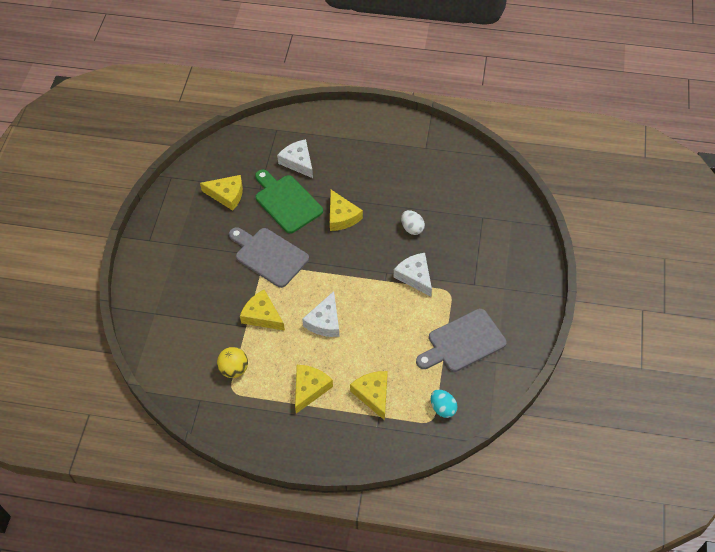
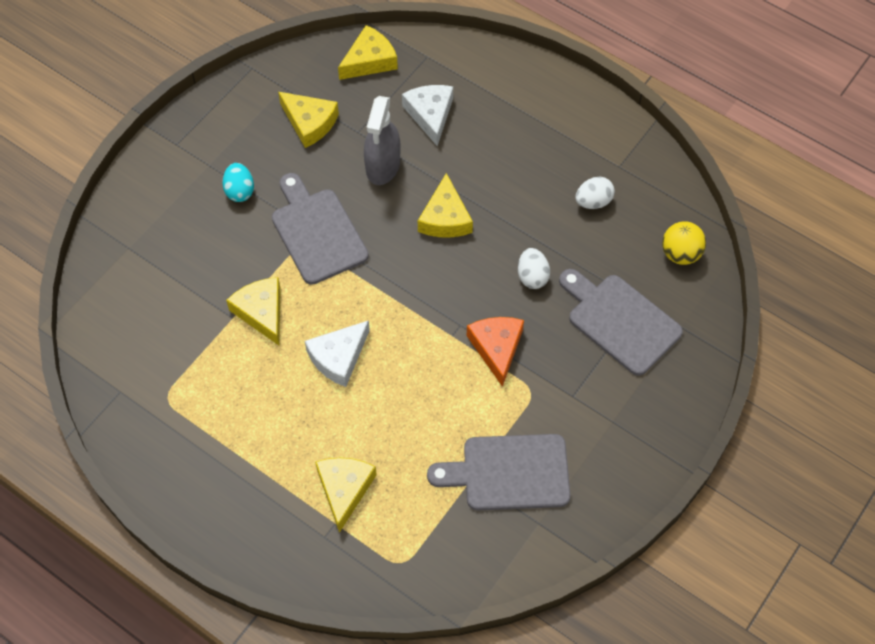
camera: 25 degrees right, 5 degrees up
yellow ball [217,347,248,378] -> yellow ball moved to [662,221,706,265]
green cutting board [255,169,323,234] -> grey spray bottle [364,96,400,185]
yellow cheese [295,365,333,414] -> yellow cheese moved to [338,25,398,80]
white cheese [394,253,432,296] -> orange cheese [467,317,524,387]
turquoise egg [431,390,457,418] -> turquoise egg moved to [222,163,254,202]
none -> grey cutting board [559,269,683,376]
none -> white egg [576,177,615,209]

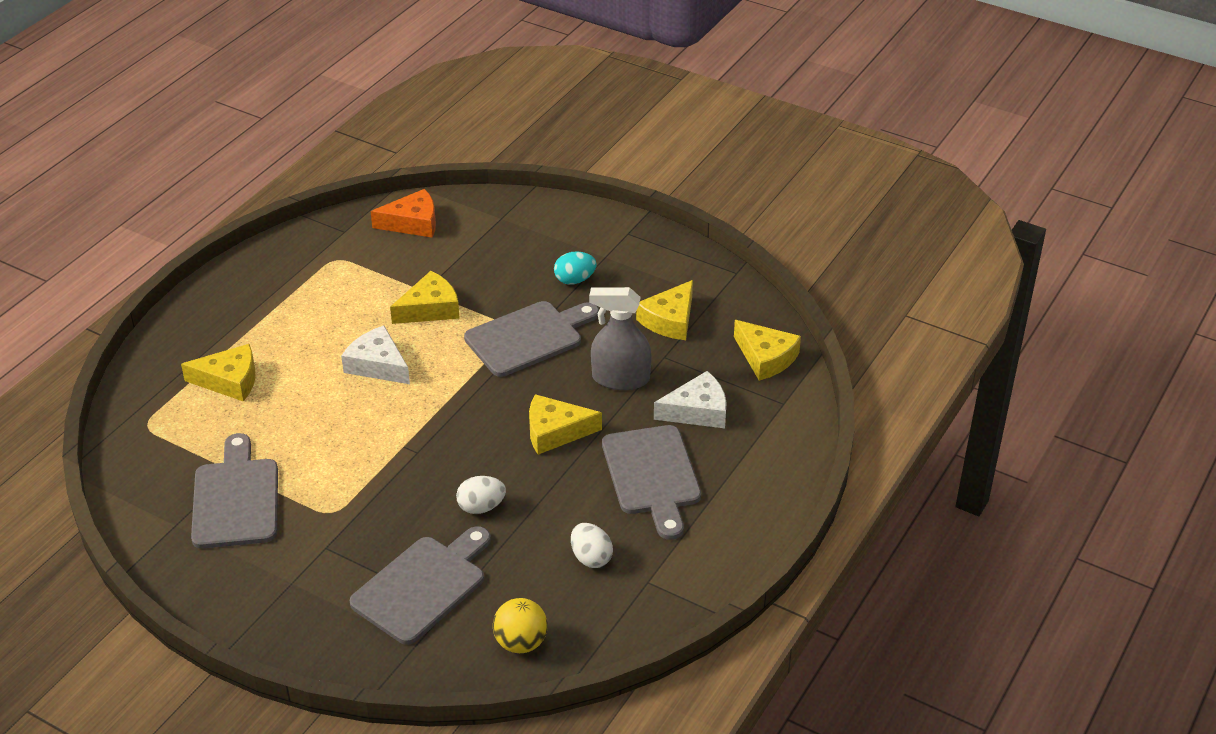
camera: 85 degrees right, 20 degrees down
orange cheese [467,317,524,387] -> orange cheese moved to [370,189,436,238]
none -> grey cutting board [602,425,701,540]

